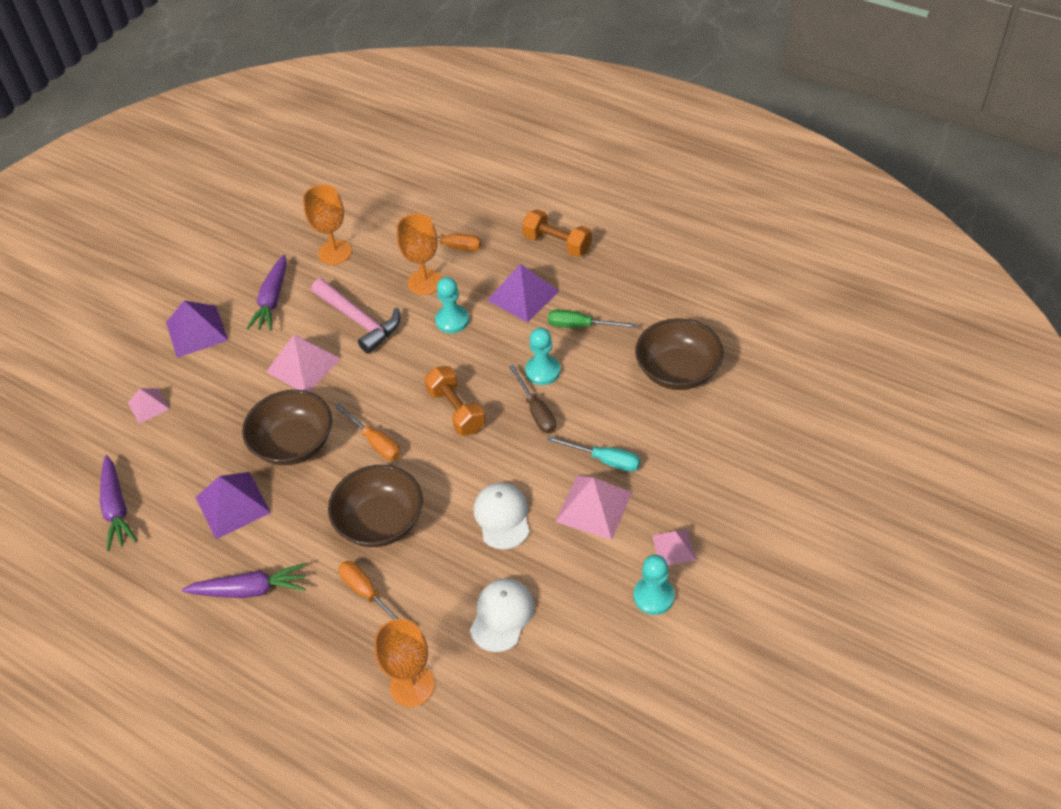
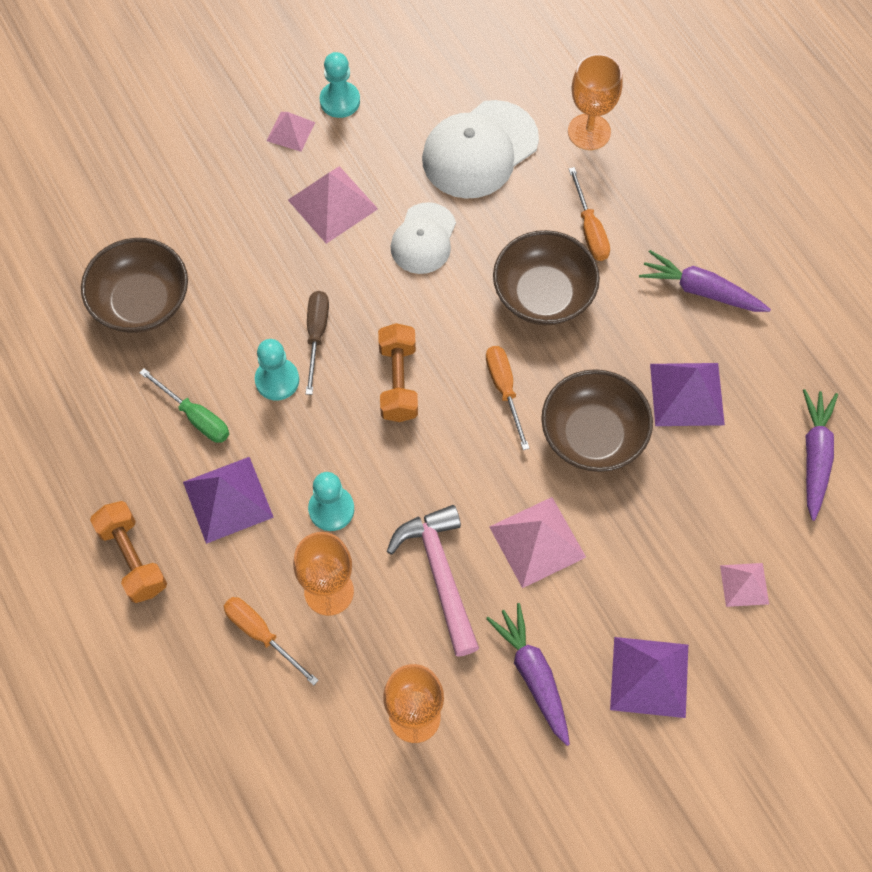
camera: 155 degrees left, 15 degrees up
purple carrot [246,255,287,331] -> purple carrot turned 60 degrees counterclockwise [486,603,570,746]
white cap [470,578,535,652] -> white cap [422,100,539,199], size x1.58
turquoise screwdriver [547,436,640,472] -> none

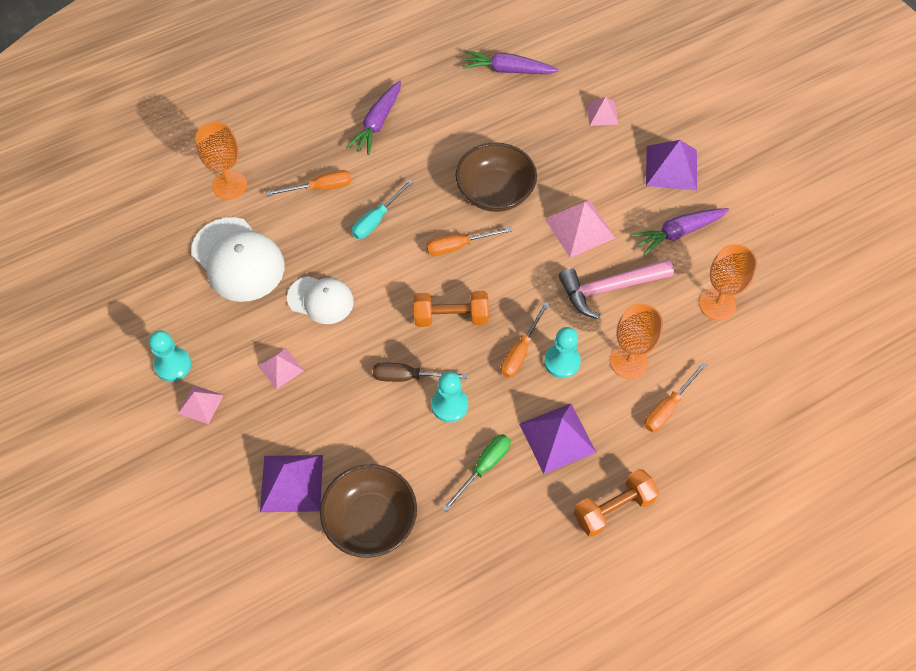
camera: 90 degrees left, 5 degrees down
pink pyramid [288,166,378,244] -> pink pyramid [258,348,304,390], size x0.59
brown bowl [493,230,600,325] -> turquoise screwdriver [352,180,413,239]
purple pyramid [650,363,725,426] -> purple pyramid moved to [260,455,323,512]
none -> orange screwdriver [501,302,549,378]

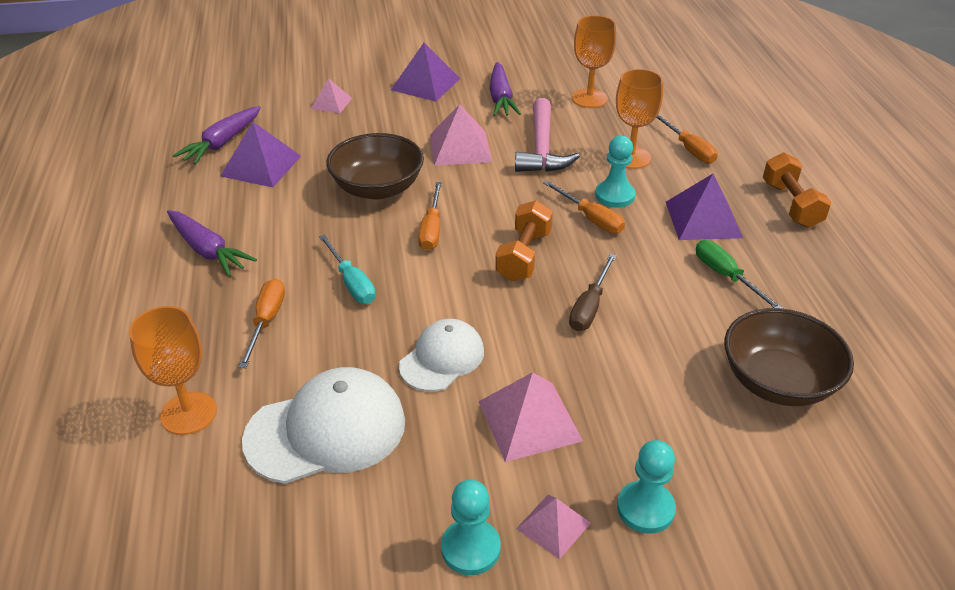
camera: 70 degrees left, 20 degrees down
pink pyramid [258,348,304,390] -> pink pyramid [479,372,583,462], size x1.69
purple pyramid [260,455,323,512] -> purple pyramid moved to [221,122,301,187]
turquoise pawn [431,372,468,422] -> turquoise pawn moved to [617,440,676,534]

